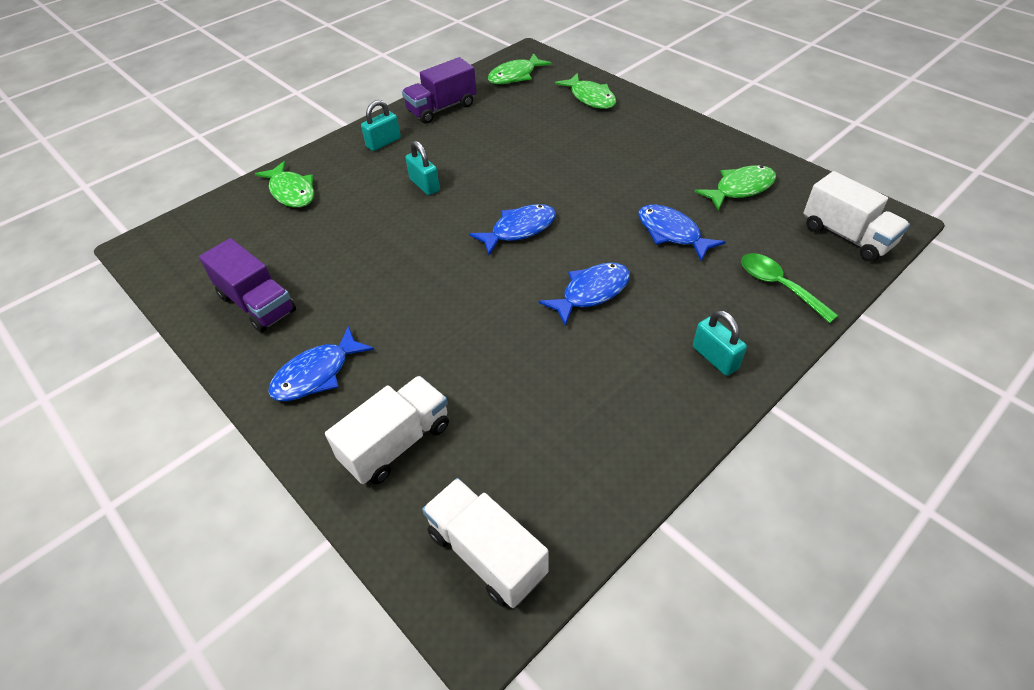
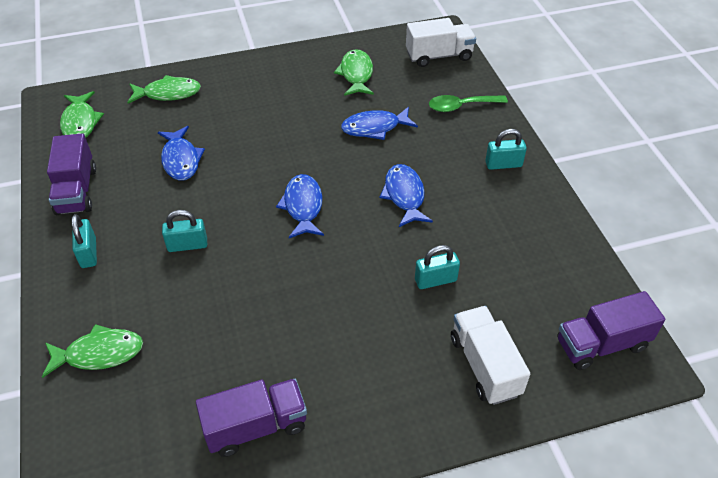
camera: 65 degrees left, 0 degrees up
blue fish [268,326,374,401] -> blue fish moved to [158,126,205,181]
white truck [422,478,548,608] -> purple truck [557,291,665,370]
none -> turquoise padlock [415,245,460,289]

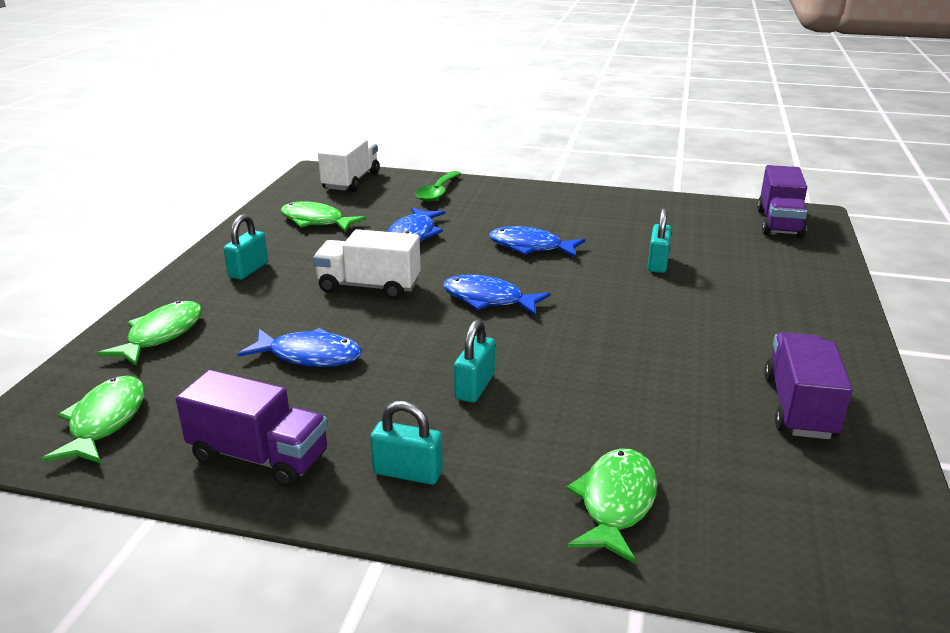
camera: 60 degrees left, 20 degrees down
green fish [60,91,104,138] -> green fish turned 105 degrees counterclockwise [42,376,145,463]
white truck [451,306,530,405] -> white truck moved to [313,229,421,299]
turquoise padlock [485,129,527,170] -> turquoise padlock moved to [224,214,268,280]

